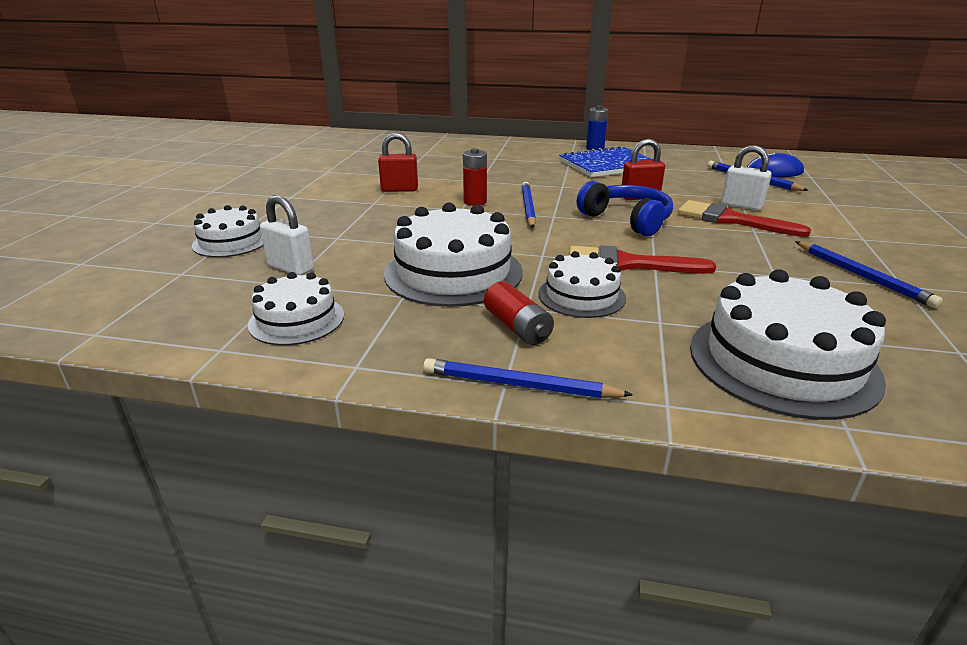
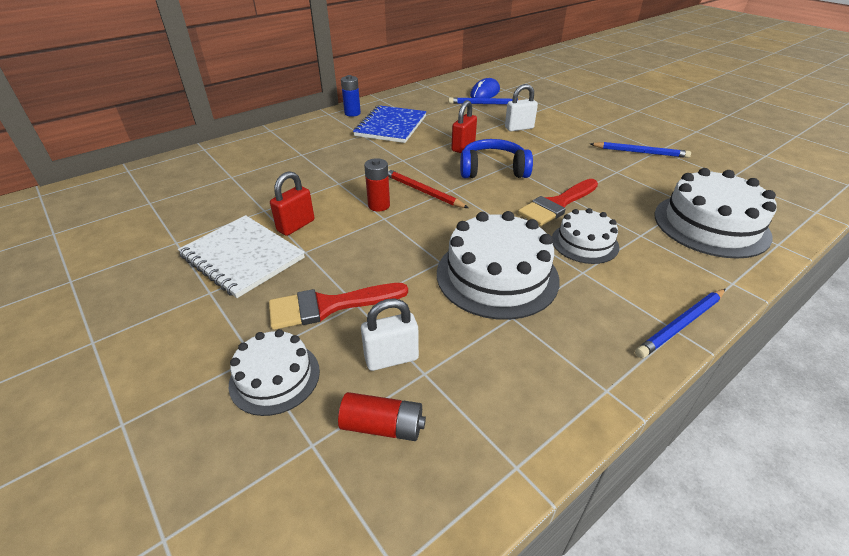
camera: 50 degrees left, 10 degrees up
white cake [248,272,344,345] -> none
red battery [484,281,554,345] -> red battery moved to [338,392,426,441]
blue pencil [521,182,536,228] -> red pencil [388,169,469,208]
red brush [678,200,811,237] -> red brush moved to [269,283,408,330]
none -> white notebook [178,215,305,298]

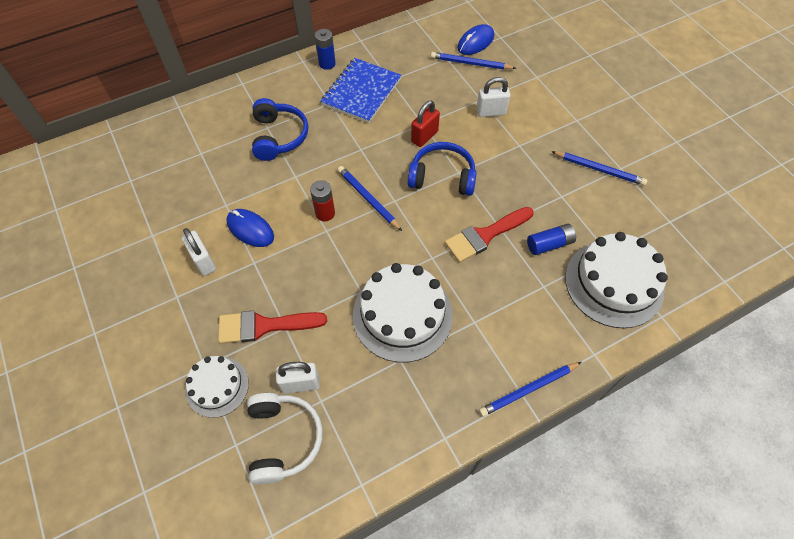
camera: 10 degrees right, 20 degrees up
white notebook [178,215,305,298] -> white padlock [182,228,216,276]
red padlock [270,171,315,236] -> blue mouse [226,209,274,247]
red battery [338,392,426,441] -> white headphones [247,393,323,485]
red pencil [388,169,469,208] -> blue pencil [338,166,402,231]
white cake [552,208,619,264] -> none
none -> blue headphones [252,98,308,161]
none -> blue battery [527,224,576,255]

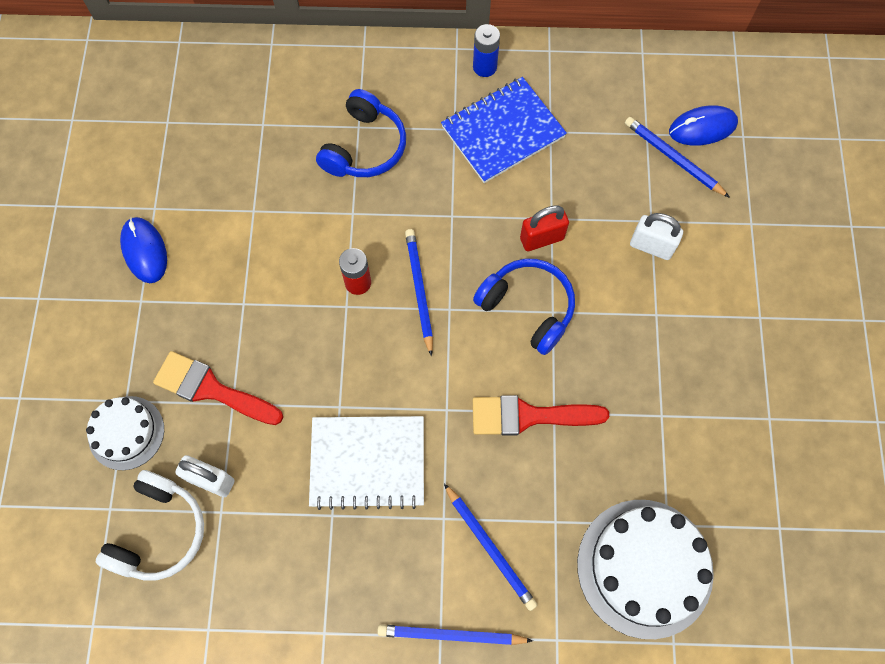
camera: 30 degrees right, 10 degrees up
white padlock [182,228,216,276] -> none
blue mouse [226,209,274,247] -> blue mouse moved to [120,217,167,283]
white cake [353,263,453,362] -> white notebook [309,416,424,510]
blue battery [527,224,576,255] -> none
blue pencil [551,151,647,186] -> blue pencil moved to [444,484,537,611]

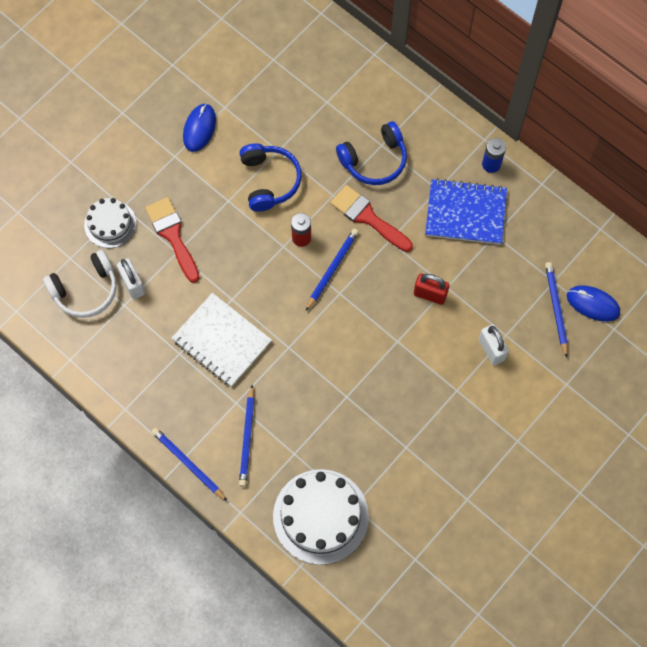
camera: 40 degrees right, 0 degrees up
blue headphones [473,258,575,355] -> blue headphones moved to [239,143,302,212]
red brush [473,395,609,436] -> red brush moved to [330,185,413,252]

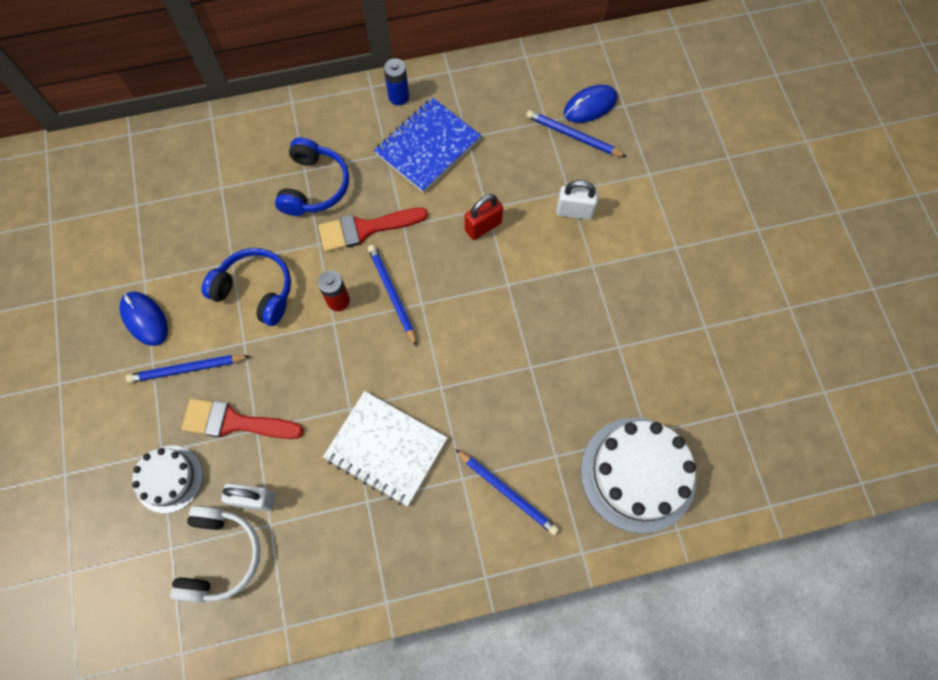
camera: 55 degrees left, 0 degrees up
blue pencil [151,427,227,501] -> blue pencil moved to [126,355,250,383]
white notebook [172,293,272,387] -> white notebook turned 45 degrees clockwise [323,391,448,507]

